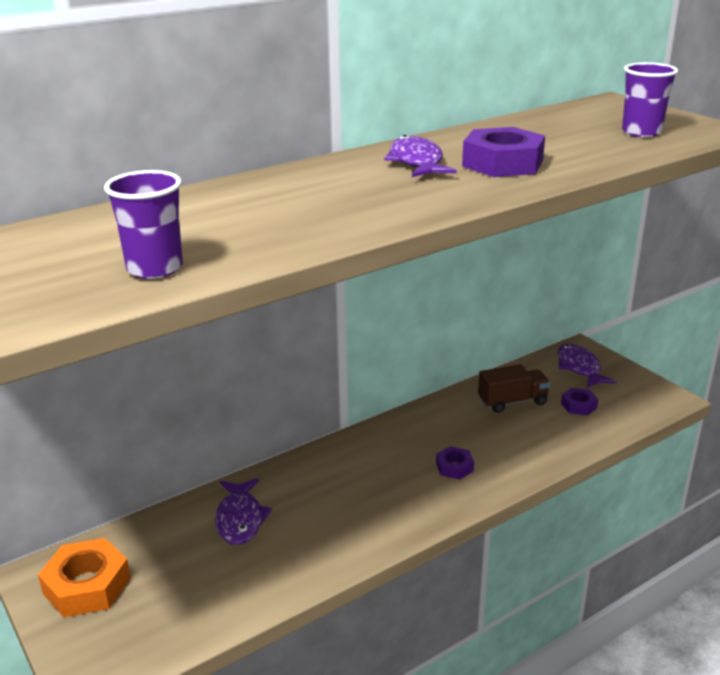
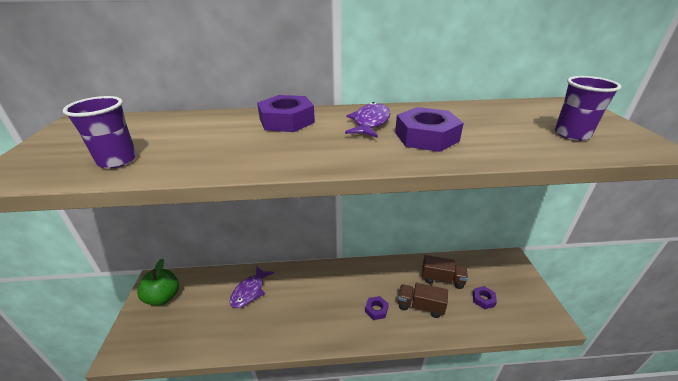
camera: 30 degrees right, 5 degrees up
orange nut [38,538,131,617] -> green apple [137,258,179,306]
purple fish [557,344,617,388] -> none
none -> purple nut [257,95,315,132]
none -> brown truck [398,283,448,318]

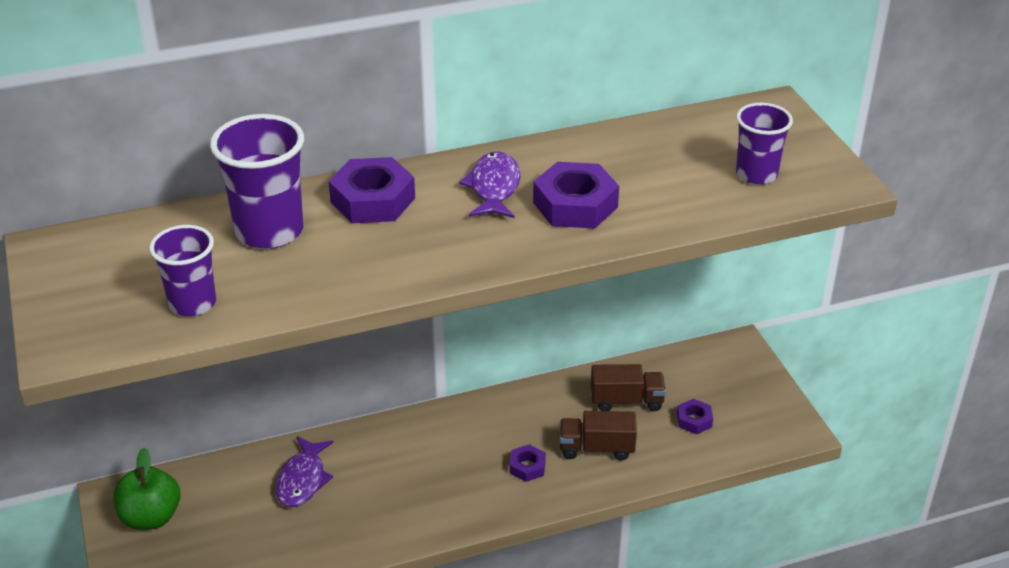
camera: 15 degrees left, 5 degrees up
none -> purple cup [210,114,304,249]

